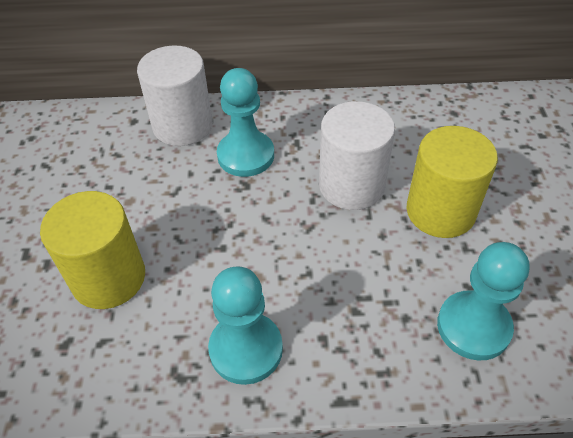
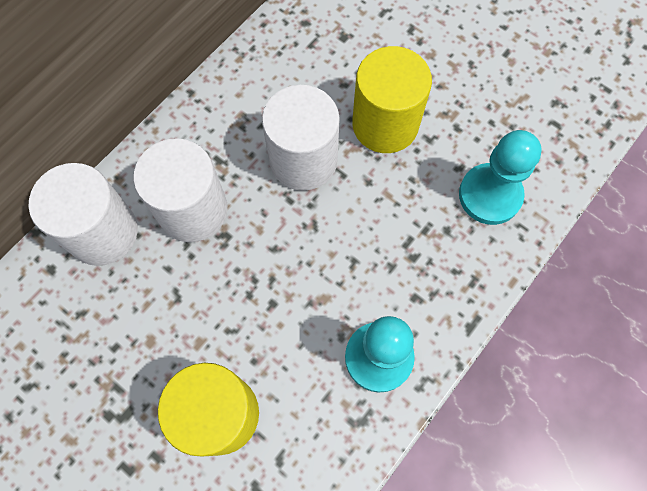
camera: 50 degrees left, 20 degrees up
turquoise pawn [217,68,274,177] -> white cylinder [133,138,227,242]

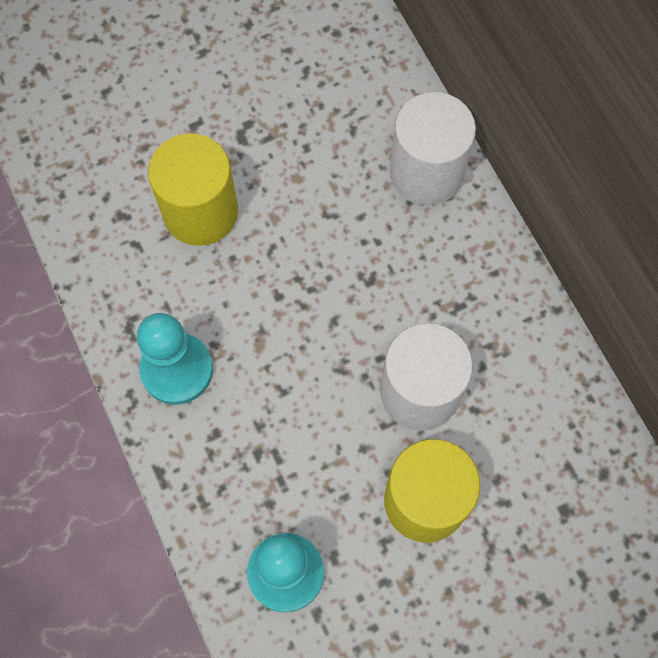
camera: 115 degrees right, 0 degrees up
white cylinder [133,138,227,242] -> none

